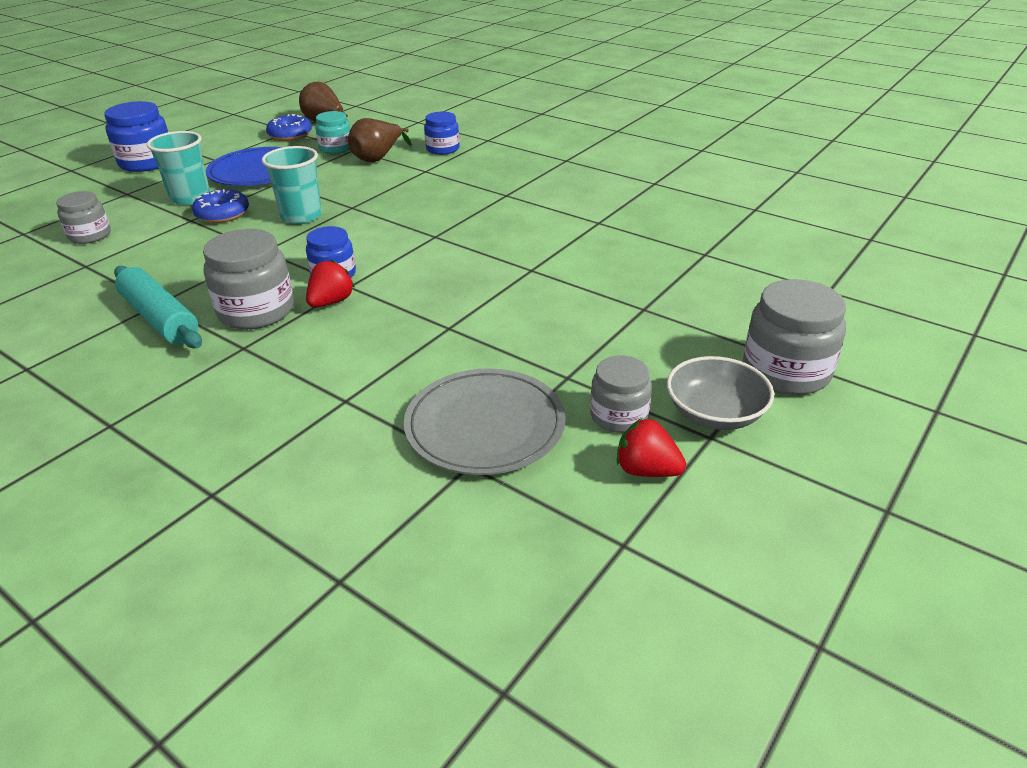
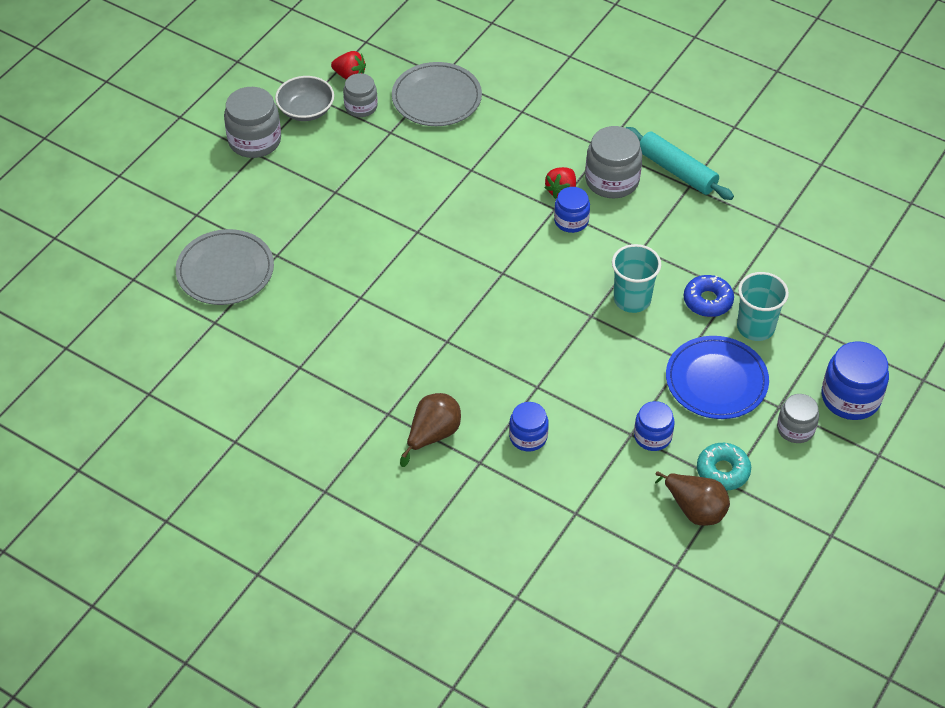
camera: 175 degrees right, 15 degrees up
grey jar [56,191,111,244] -> grey jar moved to [777,394,819,443]
blue donut [266,114,312,141] -> turquoise donut [697,443,751,490]
turquoise jar [315,111,350,154] -> blue jar [634,401,675,451]
brown pear [348,118,412,162] -> brown pear moved to [400,393,461,467]
none -> grey plate [176,229,274,305]

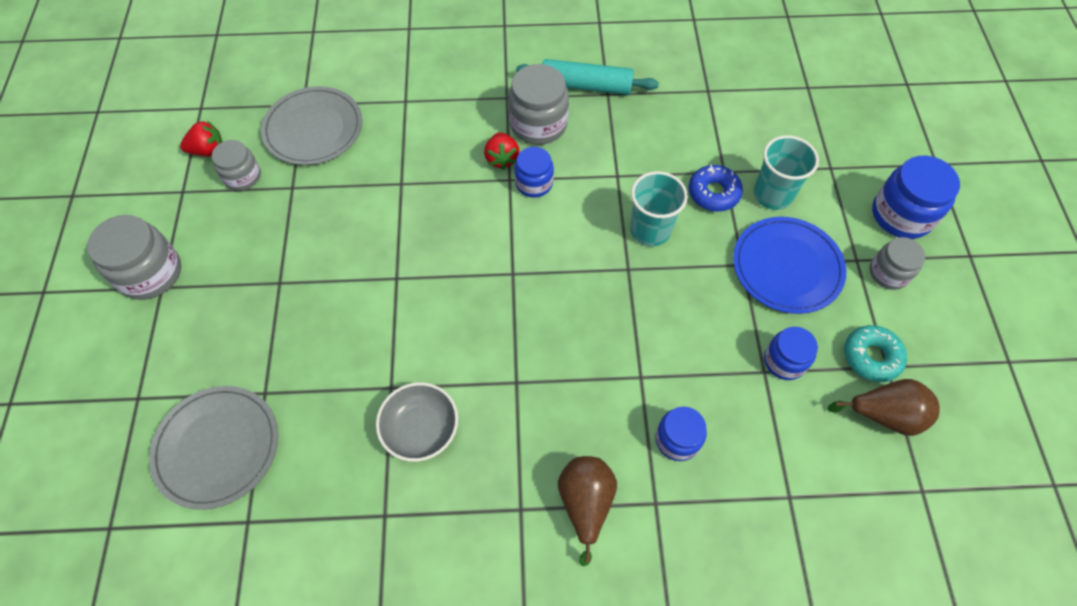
camera: 35 degrees left, 10 degrees up
grey bowl [275,76,334,121] -> grey bowl moved to [376,382,458,462]

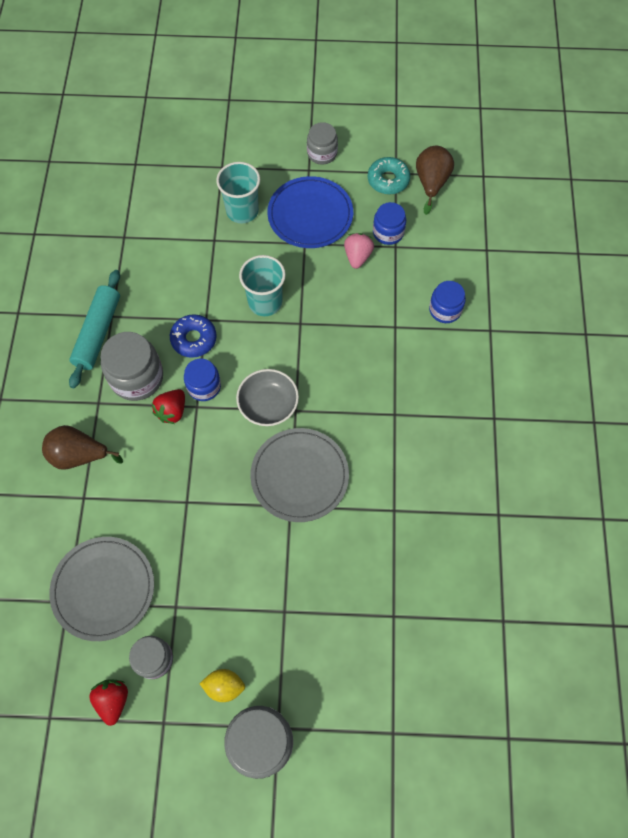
camera: 85 degrees left, 5 degrees up
grey plate [149,386,278,510] -> grey plate moved to [250,428,349,522]
grey bowl [376,382,458,462] -> grey bowl moved to [236,369,299,426]
red strawberry [484,132,520,170] -> red strawberry turned 120 degrees clockwise [152,389,185,424]
brown pear [558,456,617,566] -> brown pear moved to [42,425,123,470]
blue donut [689,165,743,212] -> blue donut moved to [170,314,217,358]
blue jar [872,156,960,239] -> none
none -> yellow lemon [199,669,245,702]
none -> pink strawberry [344,233,374,269]

